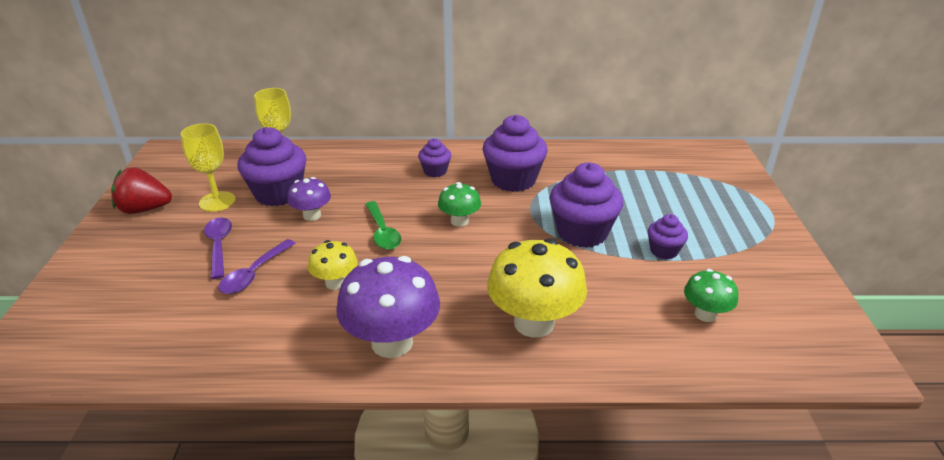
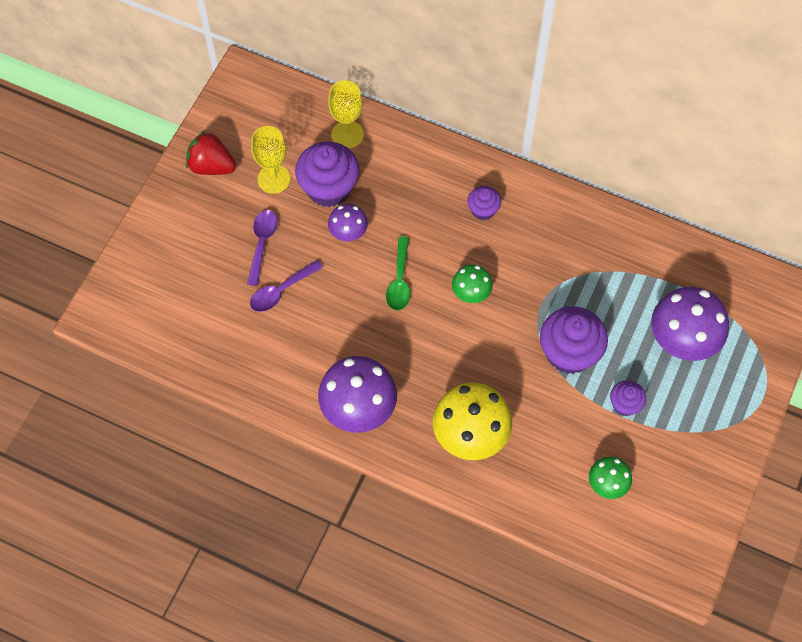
camera: 25 degrees right, 30 degrees up
yellow mushroom [308,240,357,290] -> none
purple cupcake [482,115,548,192] -> none
none -> purple mushroom [651,287,729,361]

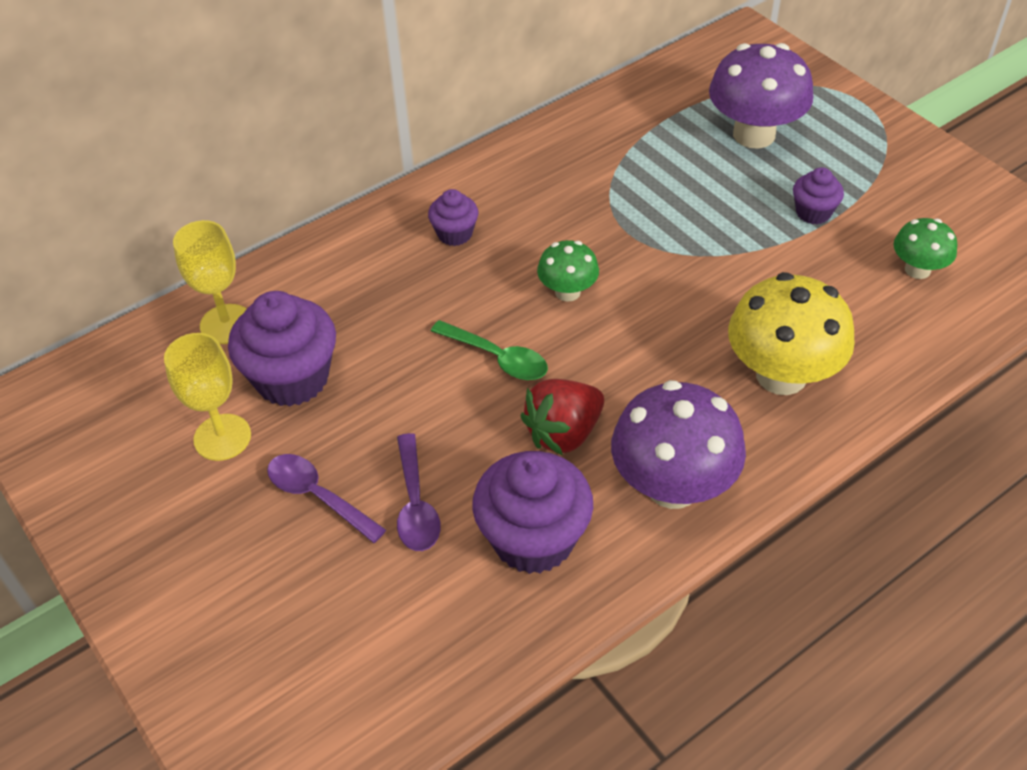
camera: 60 degrees left, 15 degrees down
red strawberry [186,130,236,175] -> red strawberry moved to [520,379,604,455]
purple mushroom [328,204,368,241] -> none
purple cupcake [540,307,608,374] -> purple cupcake moved to [472,451,593,574]

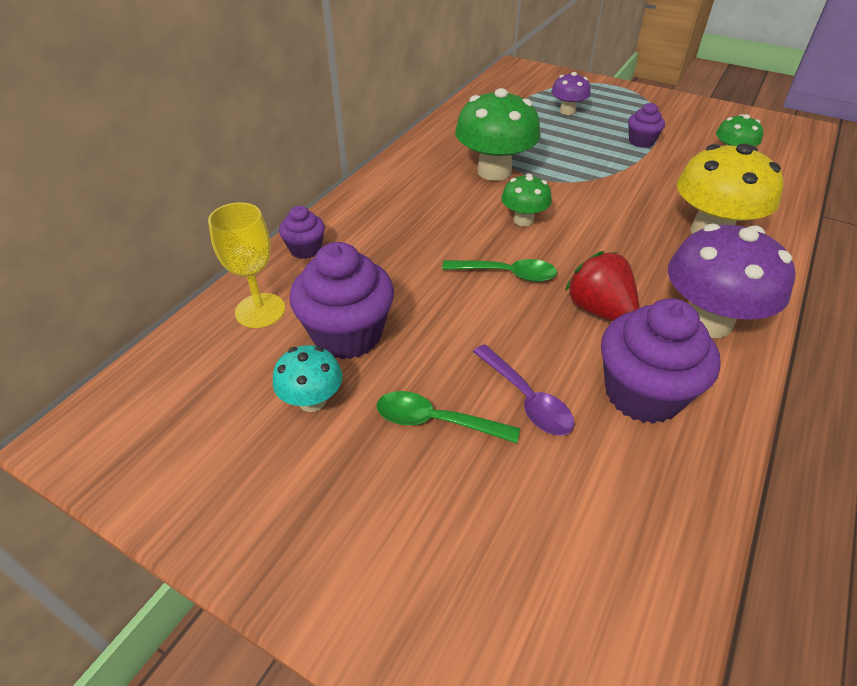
camera: 25 degrees left, 5 degrees down
yellow goblet [164,333,251,461] -> turquoise mushroom [273,345,342,412]
purple spoon [267,454,386,543] -> green spoon [377,391,520,443]
purple cupcake [428,189,478,246] -> purple cupcake moved to [279,206,325,259]
red strawberry [520,379,604,455] -> red strawberry turned 120 degrees clockwise [565,251,639,321]
purple mushroom [709,43,813,149] -> purple mushroom [551,72,591,115], size x0.54
none -> green mushroom [455,88,541,181]

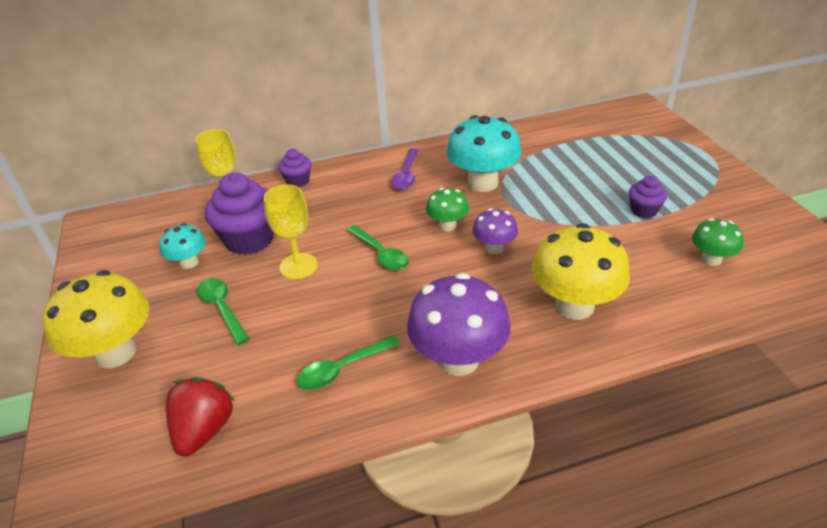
camera: 45 degrees right, 5 degrees down
green mushroom [455,88,541,181] -> turquoise mushroom [446,115,522,192]
purple spoon [473,344,574,436] -> purple spoon moved to [391,148,419,190]
purple mushroom [551,72,591,115] -> purple mushroom moved to [472,208,518,254]
red strawberry [565,251,639,321] -> red strawberry moved to [166,377,235,457]
purple cupcake [601,298,721,424] -> green spoon [296,336,400,390]
none -> yellow mushroom [42,270,150,368]
none -> yellow goblet [264,184,318,279]

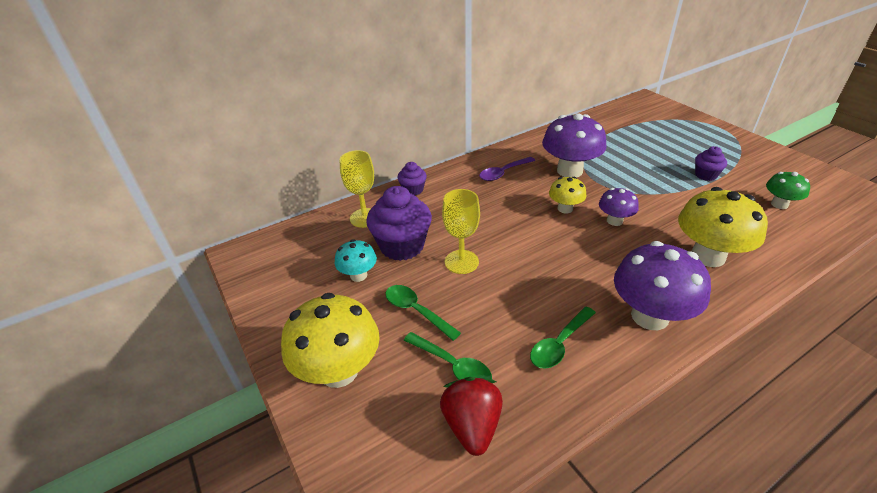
camera: 15 degrees left, 0 degrees up
green spoon [347,225,409,271] -> green spoon moved to [404,332,492,380]
purple spoon [391,148,419,190] -> purple spoon turned 60 degrees clockwise [479,157,535,181]
green mushroom [426,188,469,232] -> yellow mushroom [549,177,586,214]
turquoise mushroom [446,115,522,192] -> purple mushroom [542,113,607,177]

